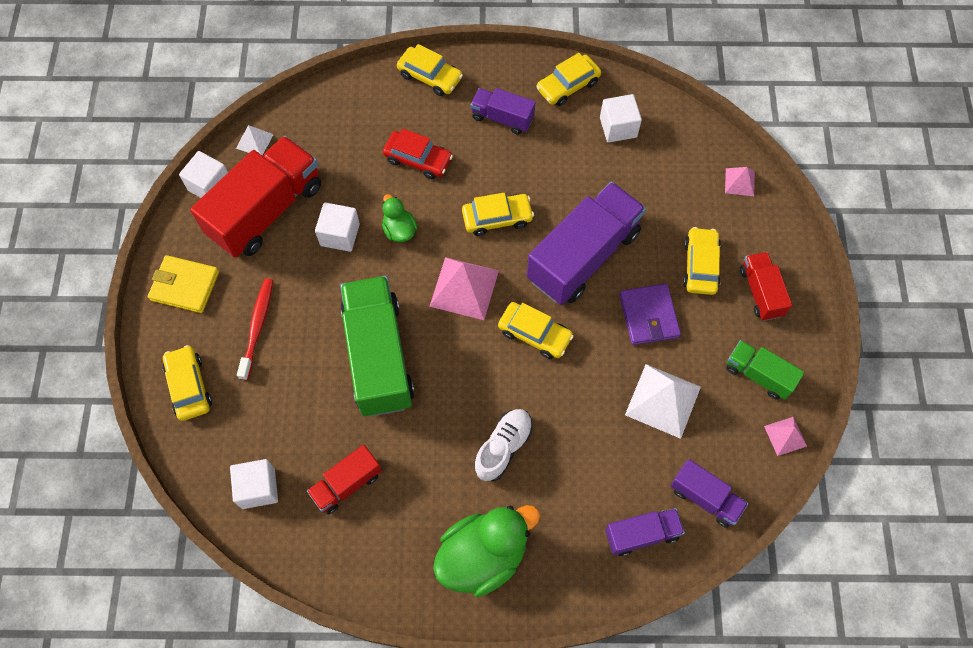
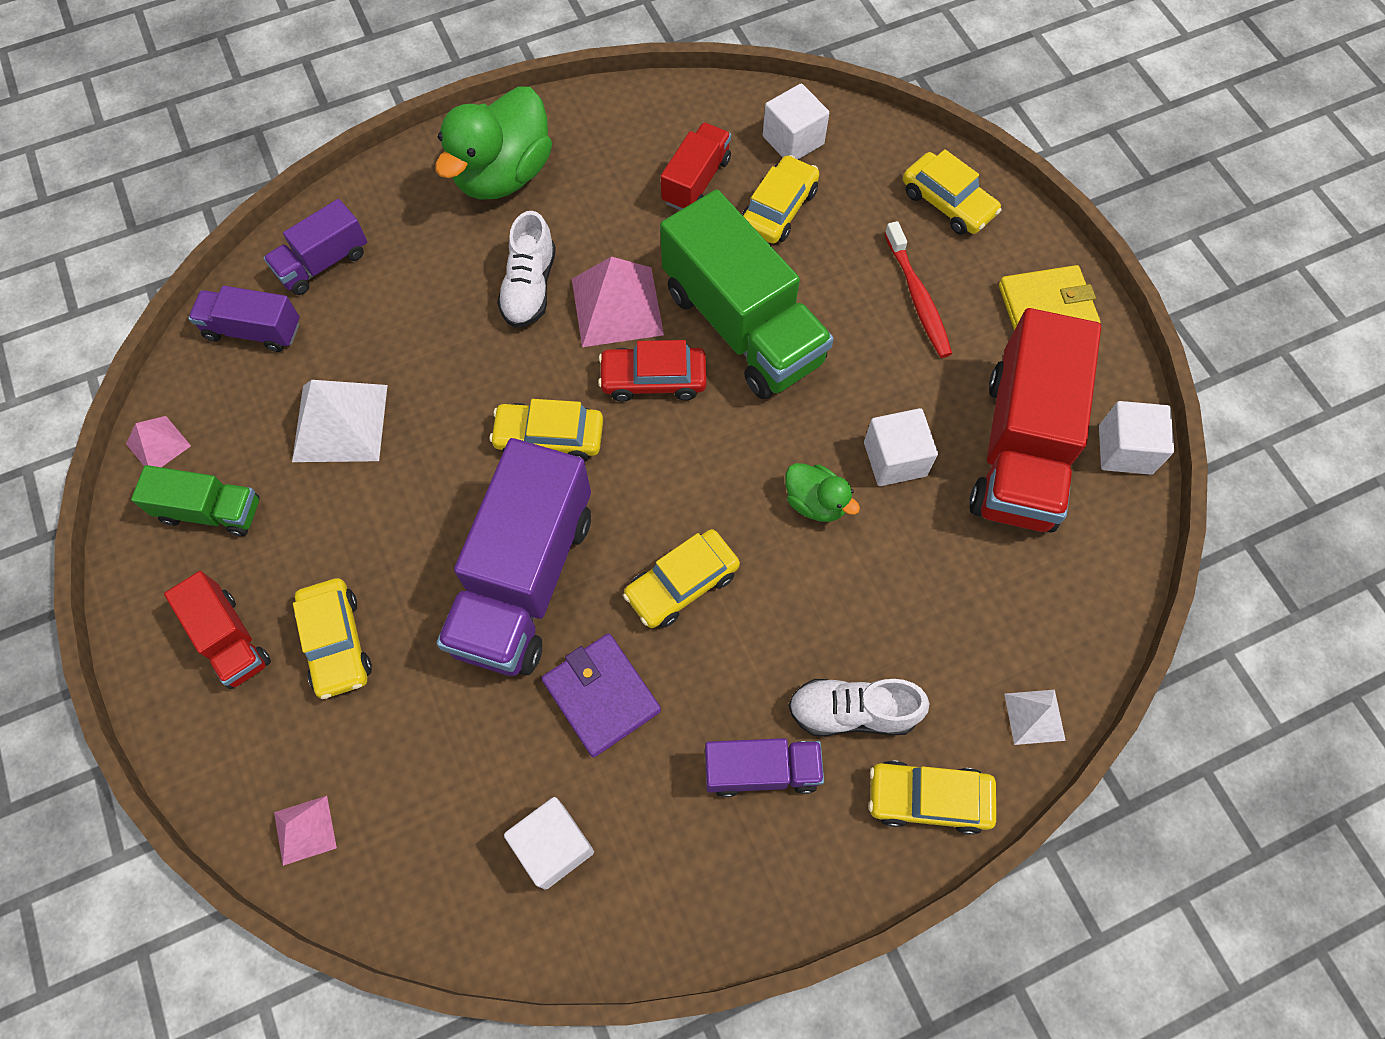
camera: 155 degrees right, 0 degrees up
white pyramid [236,125,274,155] -> white pyramid moved to [1004,690,1066,745]
red car [383,129,453,179] -> red car moved to [598,340,707,402]
pink pyramid [429,257,499,320] -> pink pyramid moved to [572,256,664,347]
yellow car [536,53,601,106] -> yellow car moved to [742,155,819,244]
purple wallet [619,283,681,345] -> purple wallet moved to [541,633,661,757]
none -> white shoe [788,679,929,737]

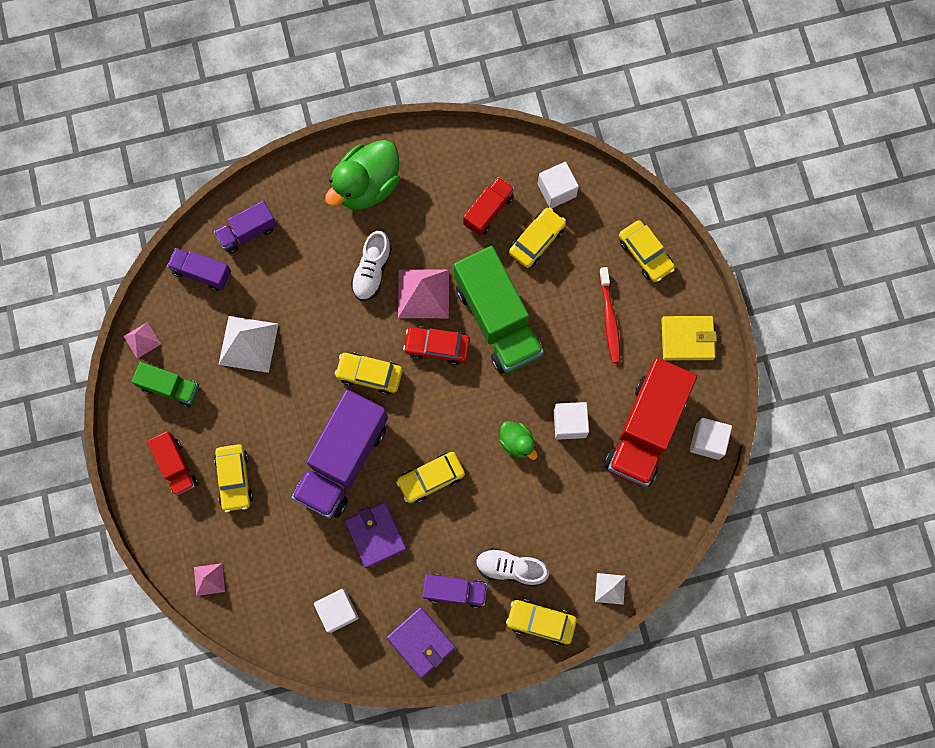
camera: 10 degrees right, 10 degrees up
none -> purple wallet [387,607,456,678]

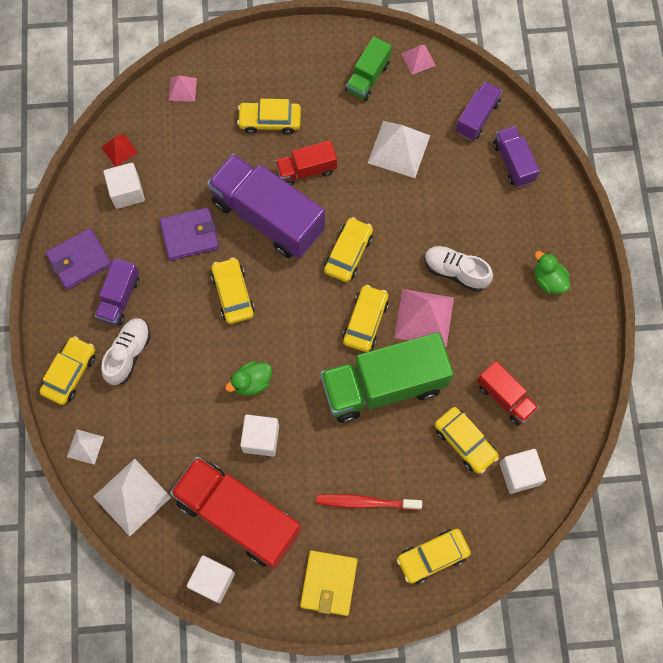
camera: 100 degrees right, 5 degrees down
red truck [147,431,198,496] -> red truck moved to [275,140,337,186]
green duck [325,140,400,210] -> green duck [535,251,570,294], size x0.51
red car [403,326,470,365] -> yellow car [343,285,389,352]
none -> white pyramid [93,459,171,536]
none -> red pyramid [101,133,138,167]

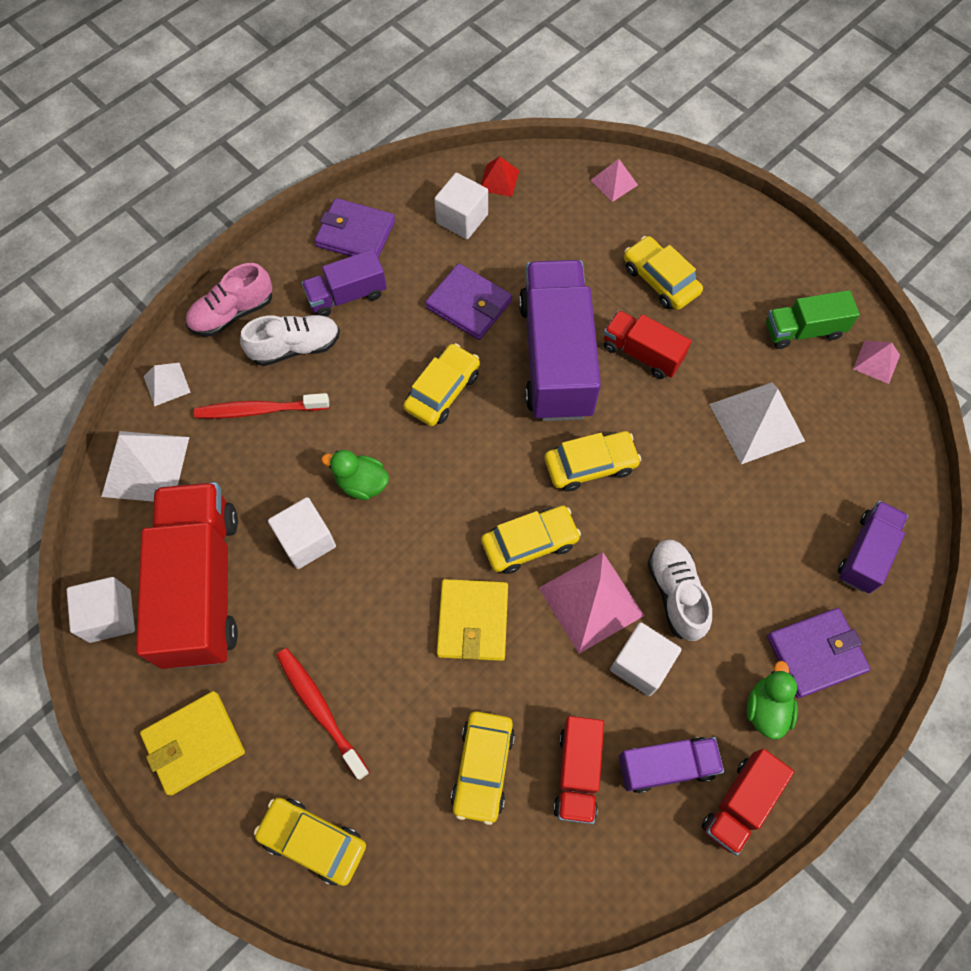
camera: 50 degrees right, 5 degrees down
yellow car [40,336,95,405] -> pink shoe [186,263,272,336]
green truck [320,332,454,423] -> yellow wallet [437,579,508,661]
purple truck [456,81,502,140] -> purple truck moved to [619,737,724,793]
white cube [500,449,546,494] -> white cube moved to [610,622,682,696]
none -> red toothbrush [194,393,329,419]
none -> red truck [702,749,794,855]
none -> purple wallet [767,608,871,698]

